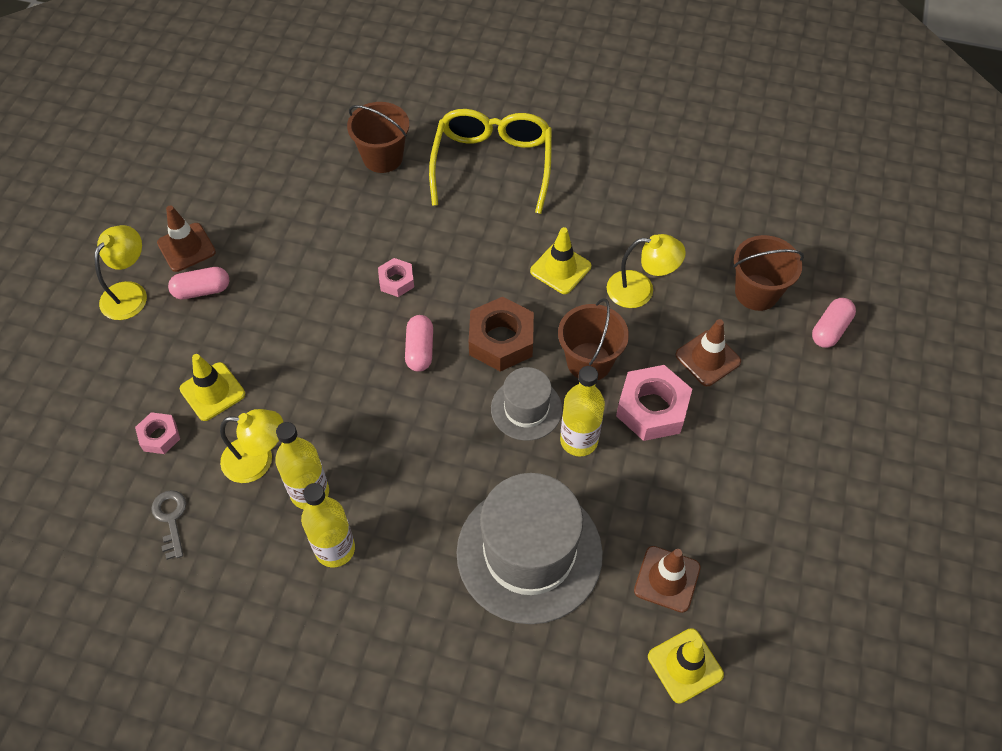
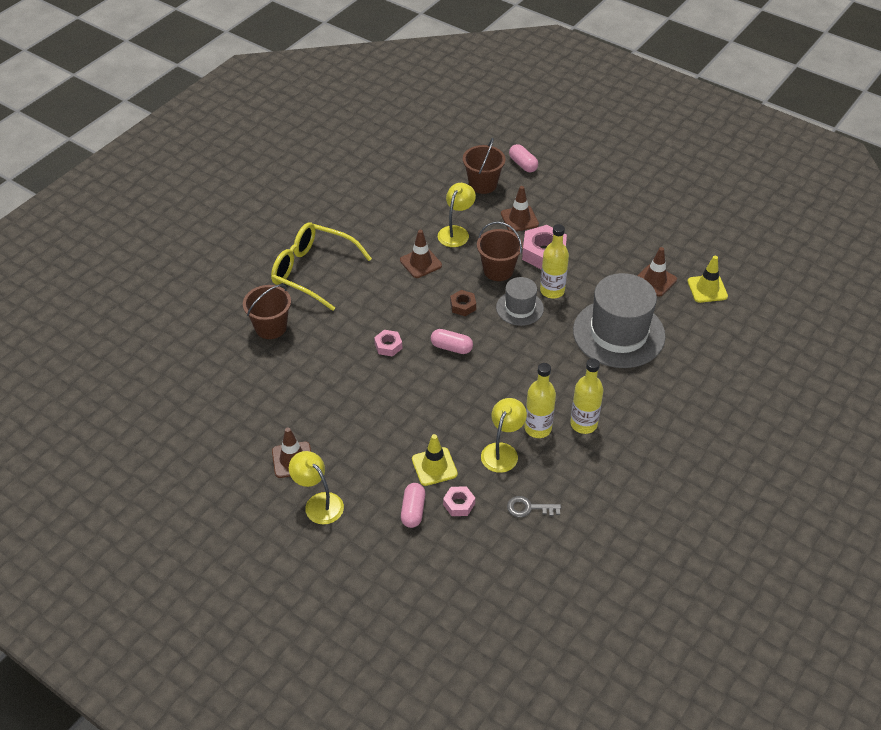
camera: 70 degrees left, 10 degrees down
pink capsule [168,267,229,299] -> pink capsule moved to [401,483,425,528]
brown nut [469,297,534,372] -> brown nut [450,290,476,316], size x0.55
yellow traffic cone [530,227,591,294] -> brown traffic cone [400,230,442,278]

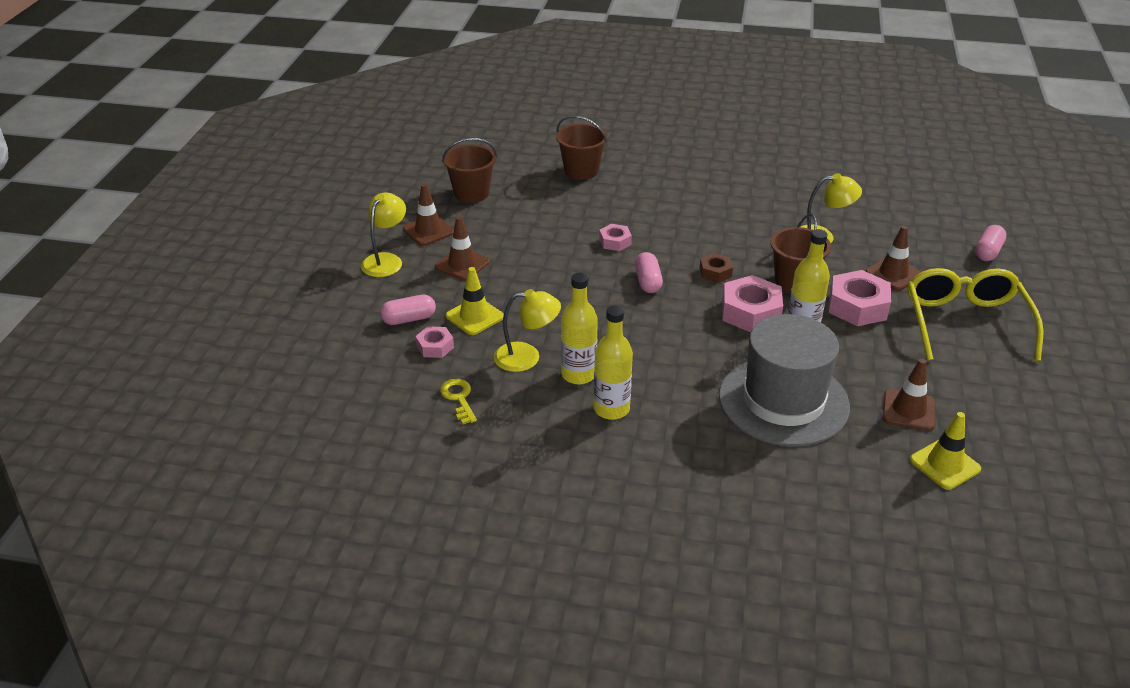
camera: 65 degrees right, 10 degrees down
yellow glasses [271,222,372,311] -> yellow glasses moved to [908,268,1044,361]
brown traffic cone [400,230,442,278] -> brown traffic cone moved to [435,216,490,281]
brown bucket [463,138,506,194] -> brown bucket moved to [442,138,497,203]
grey hat [496,277,544,326] -> pink nut [722,275,783,332]
grey key [507,496,561,517] -> yellow key [440,379,477,424]

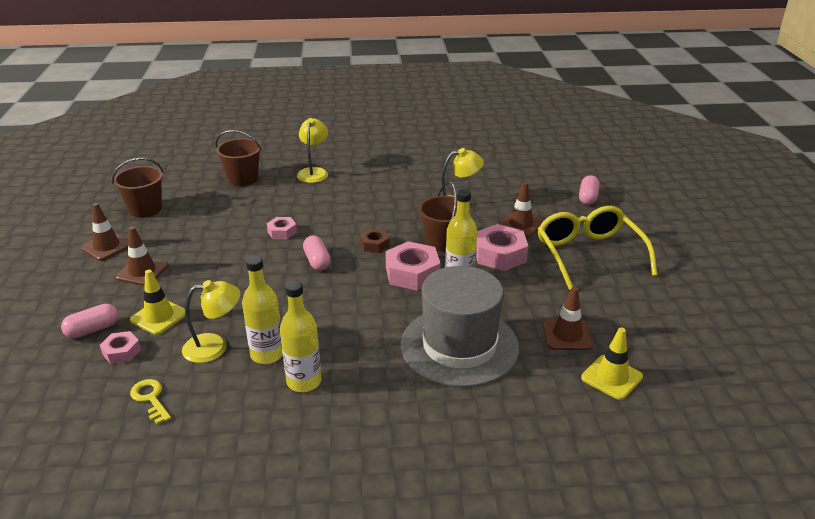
camera: 15 degrees left, 5 degrees down
yellow lamp [361,192,406,277] -> yellow lamp moved to [297,118,328,183]

